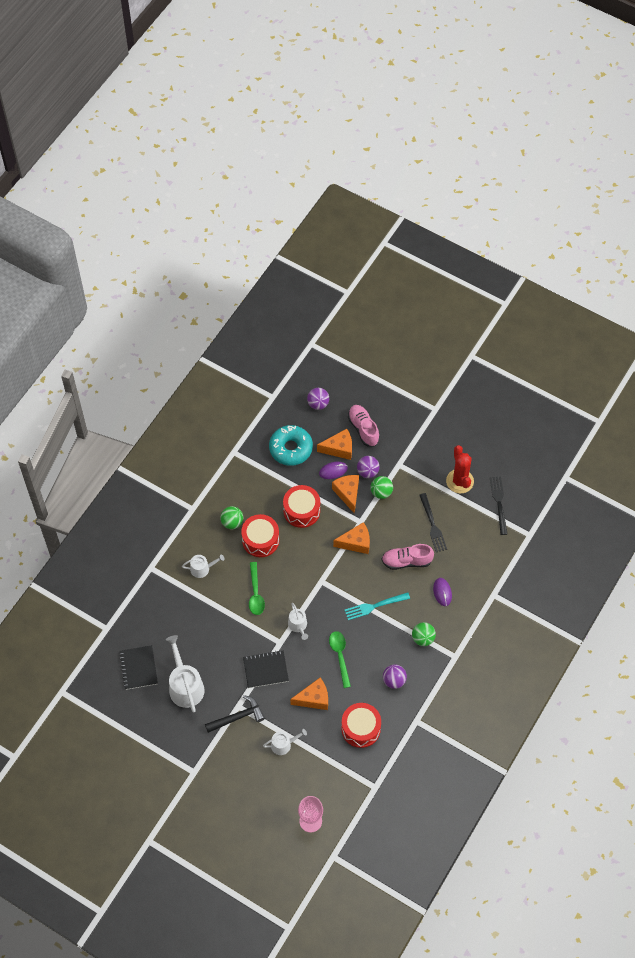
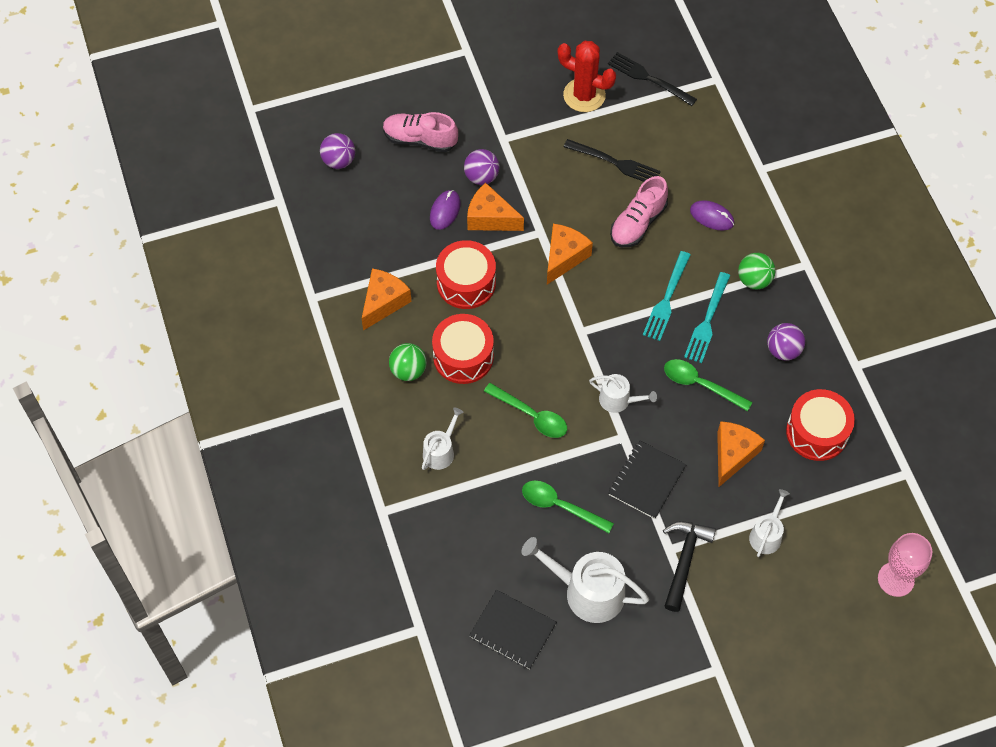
camera: 50 degrees left, 0 degrees up
turquoise donut [269,425,313,466] -> none
orange cheese [317,429,352,460] -> orange cheese moved to [362,268,411,331]
green ball [370,476,393,499] -> none
none -> green spoon [522,480,614,533]
none -> turquoise fork [684,272,730,363]

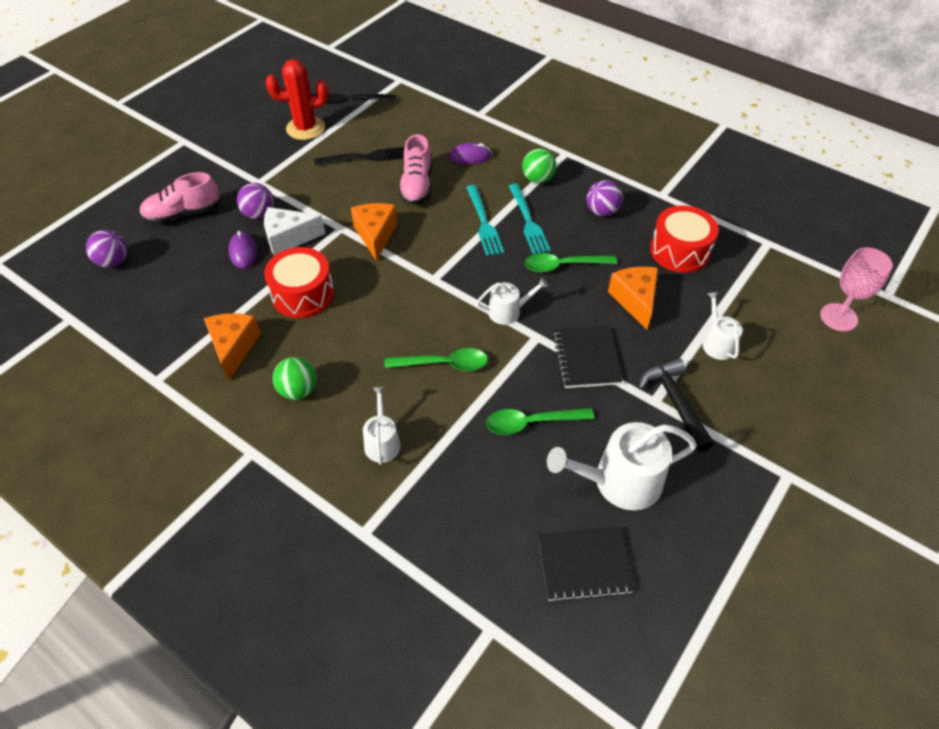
camera: 35 degrees left, 10 degrees down
red drum [432,314,494,384] -> none
orange cheese [467,183,524,231] -> white cheese [264,207,325,256]

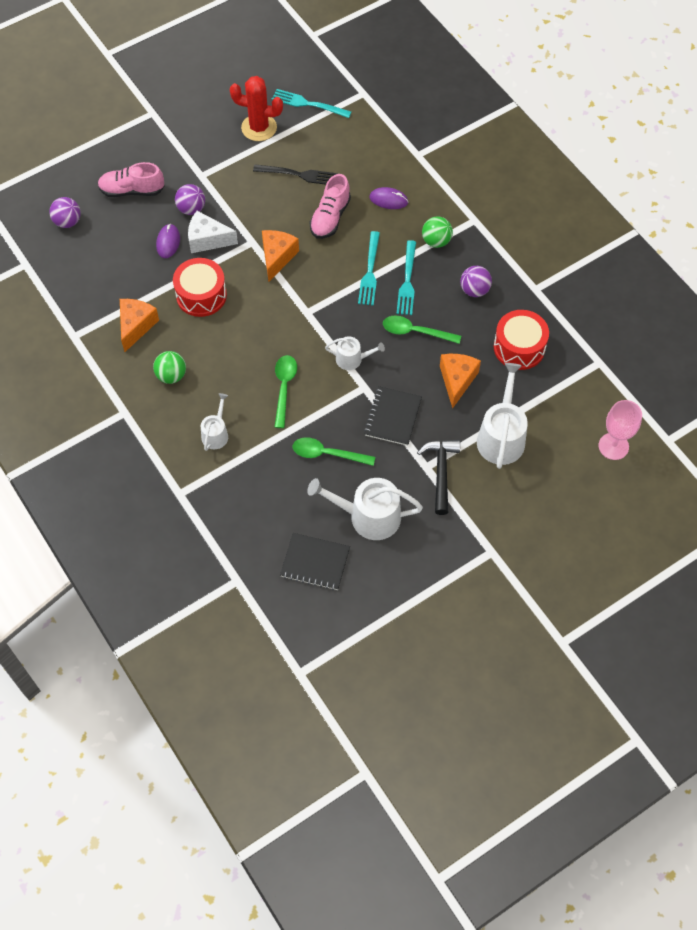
camera: 20 degrees right, 10 degrees up
black fork [311,93,396,104] -> turquoise fork [272,89,352,118]
green spoon [385,348,488,371] -> green spoon turned 105 degrees counterclockwise [274,355,297,428]
white watering can [703,292,743,360] -> white watering can [477,363,528,469], size x1.79

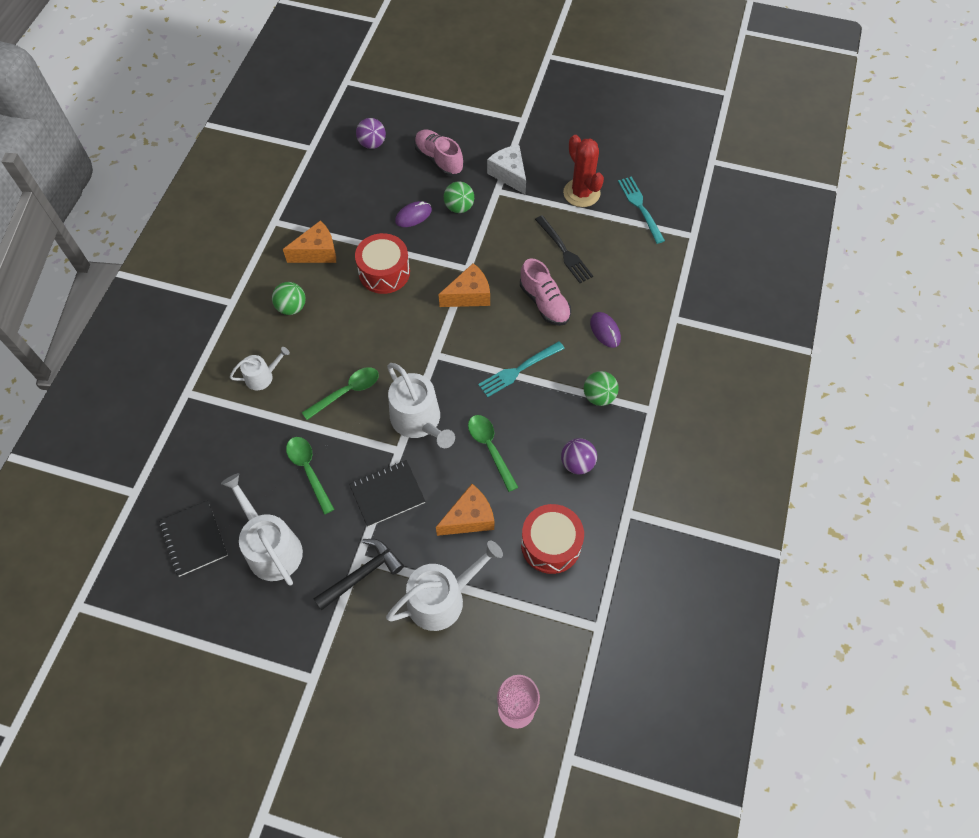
camera: 50 degrees right, 0 degrees up
purple ball [175,184,205,215] -> green ball [444,182,474,213]
white cheese [188,211,238,253] -> white cheese moved to [487,145,526,195]
pink shoe [310,174,351,239] -> pink shoe turned 105 degrees counterclockwise [520,258,571,326]
white watering can [325,336,385,370] -> white watering can [387,363,455,448], size x1.79
turquoise fork [396,240,416,315] -> none

